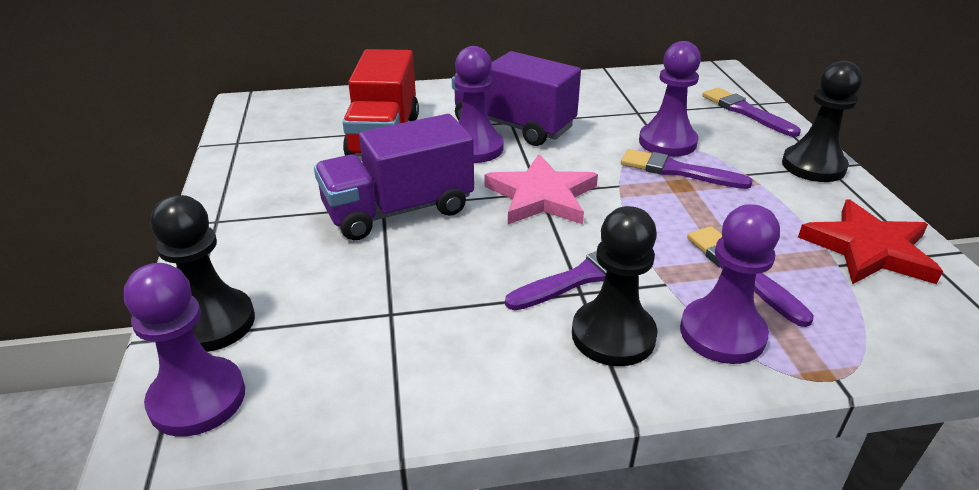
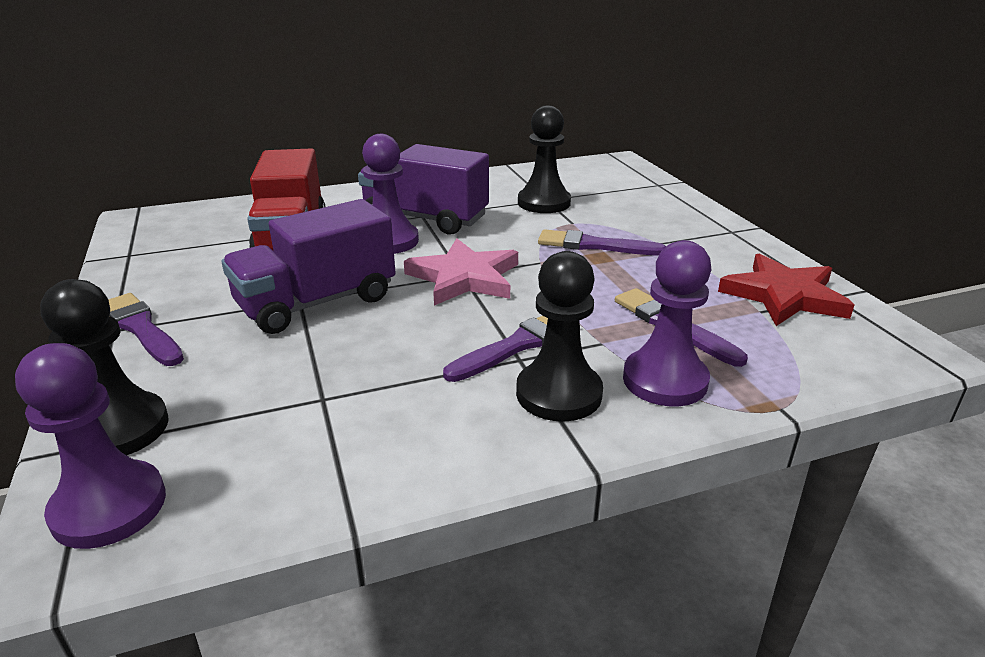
camera: 10 degrees left, 5 degrees down
purple pawn [639,41,701,157] -> none
purple brush [702,87,801,137] -> purple brush moved to [109,293,184,366]
black pawn [782,61,863,182] -> black pawn moved to [518,105,571,213]

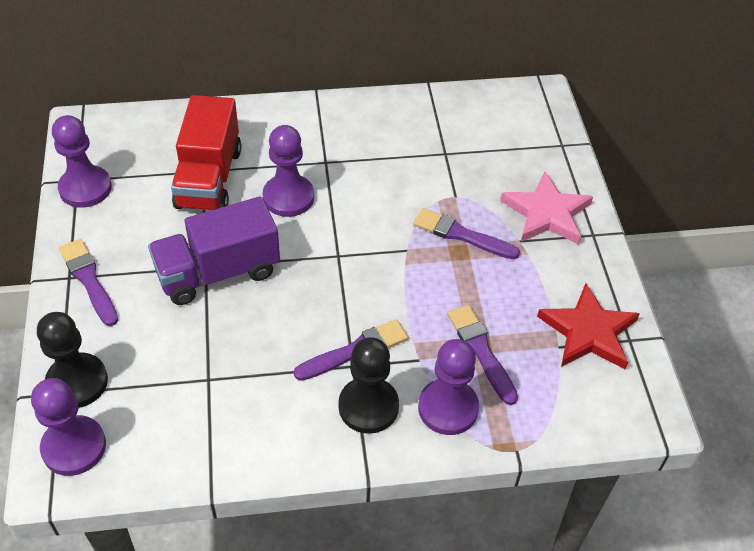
camera: 10 degrees right, 20 degrees up
purple truck [358,144,489,234] -> none
pink star [404,238,518,305] -> pink star moved to [500,172,593,244]
black pawn [518,105,571,213] -> none
none -> purple pawn [52,115,112,208]

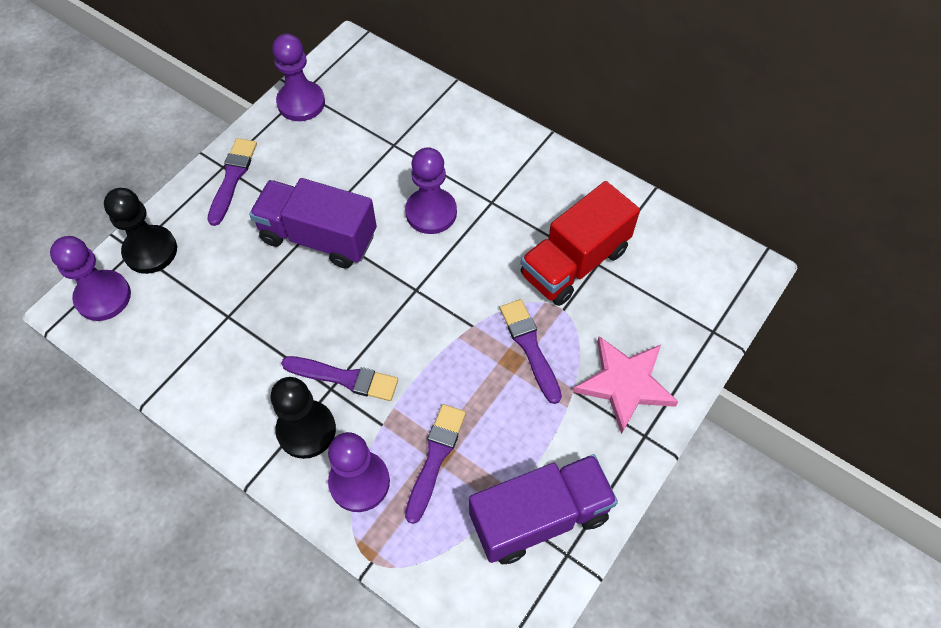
camera: 45 degrees right, 10 degrees up
red truck [171,95,241,211] -> red truck moved to [521,181,640,306]
red star [537,283,640,369] -> purple truck [469,454,618,564]

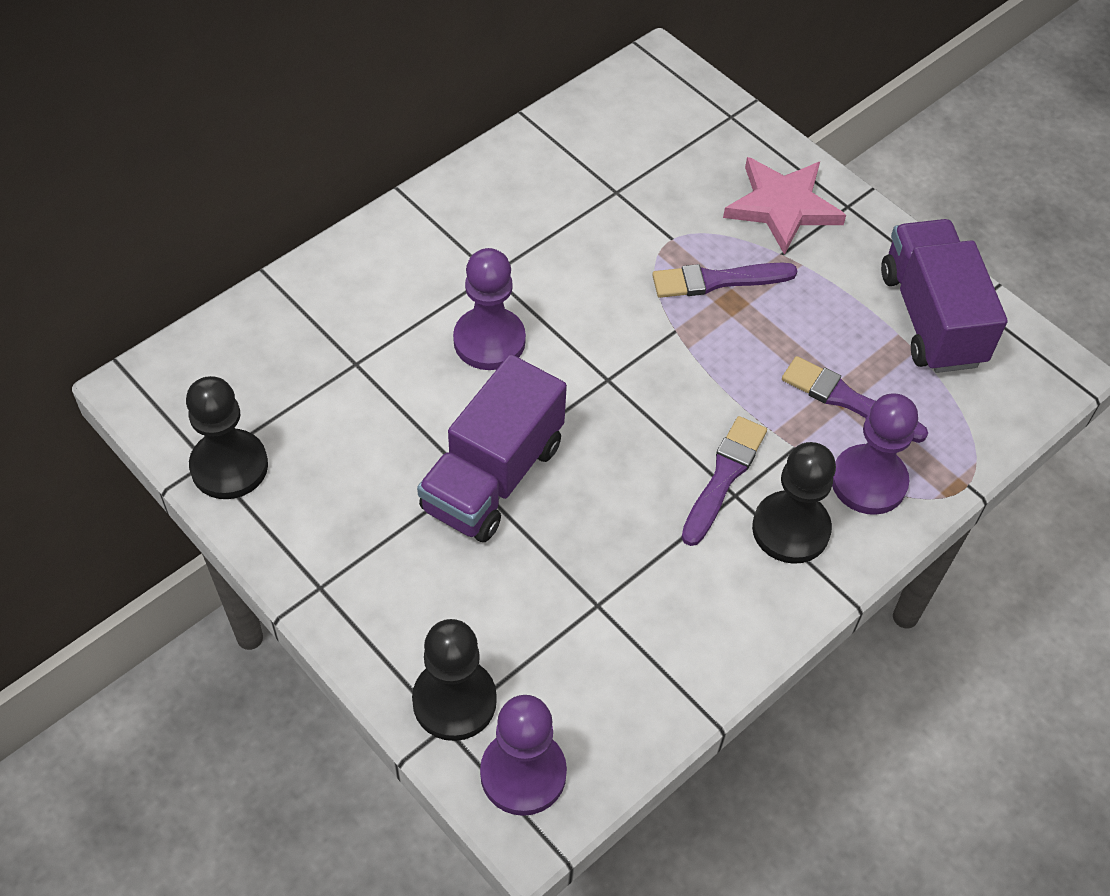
camera: 80 degrees left, 5 degrees down
purple brush [207,138,257,226] -> none
purple pawn [272,34,325,121] -> black pawn [186,376,268,499]
red truck [521,181,640,306] -> none

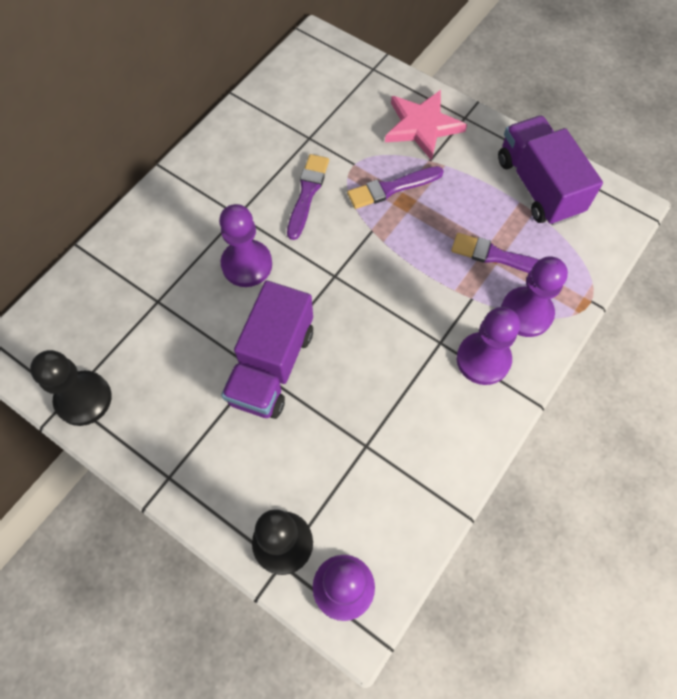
camera: 10 degrees left, 10 degrees up
purple brush [681,416,767,546] -> purple brush moved to [287,154,329,240]
black pawn [752,442,836,564] -> purple pawn [456,307,520,385]

